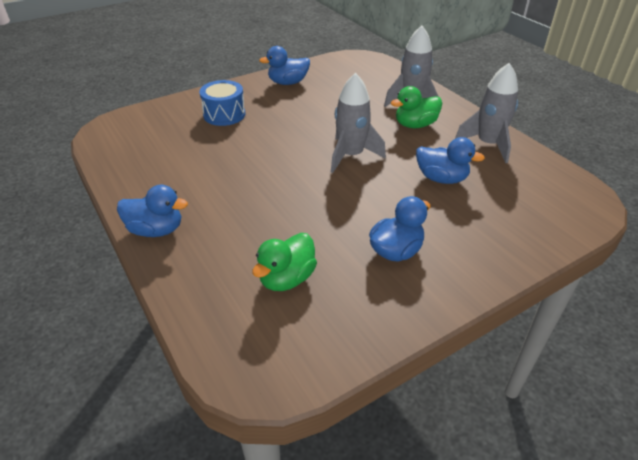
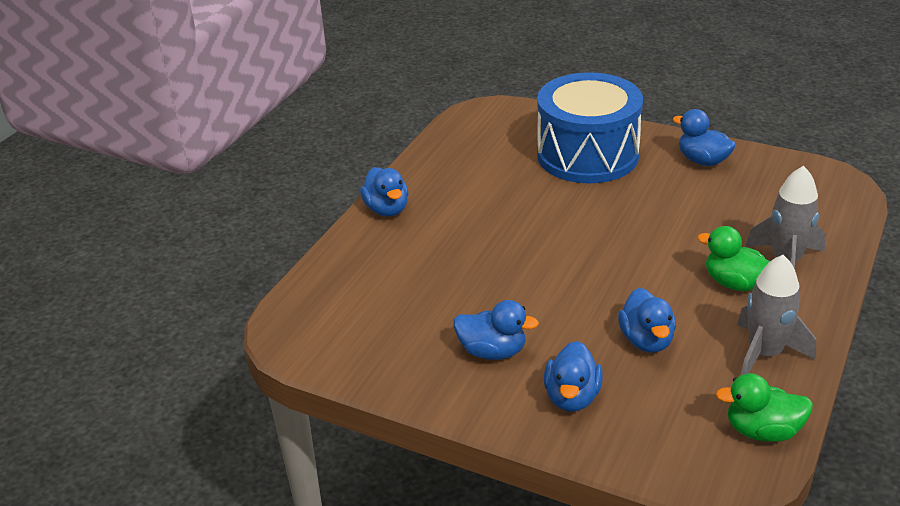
camera: 60 degrees right, 5 degrees down
blue drum [199,80,245,126] -> blue drum [537,72,643,183], size x1.97
green duck [252,233,317,291] -> green duck moved to [716,373,813,442]
grey rocket [331,73,386,173] -> none
none -> blue duck [544,341,603,412]

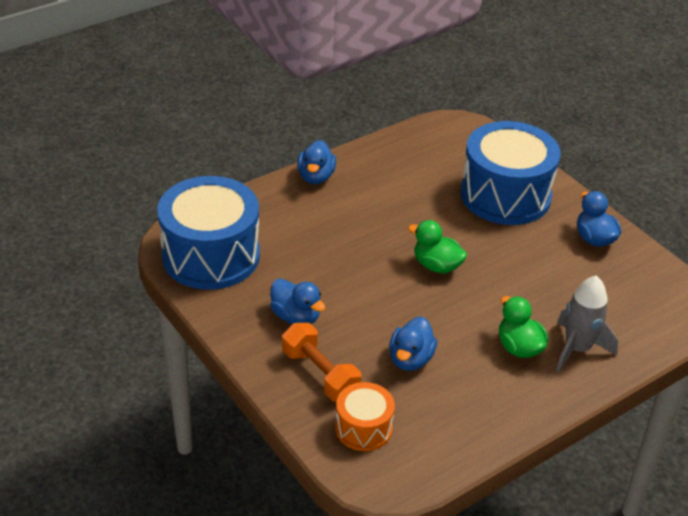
camera: 25 degrees right, 5 degrees up
blue duck [544,341,603,412] -> orange dumbbell [282,323,361,402]
green duck [716,373,813,442] -> green duck moved to [408,220,467,274]
grey rocket [737,255,816,375] -> none
none -> blue drum [157,176,260,290]
none -> orange drum [335,382,395,451]

